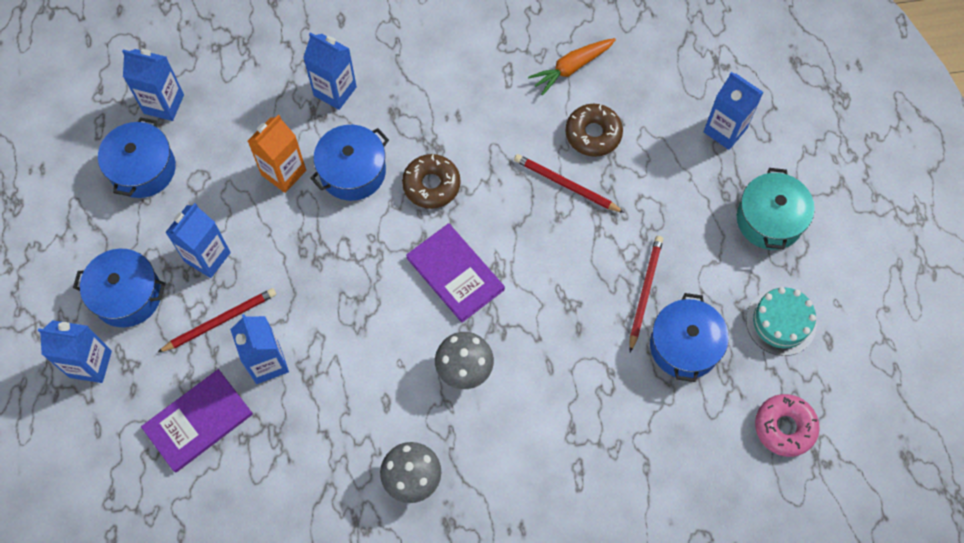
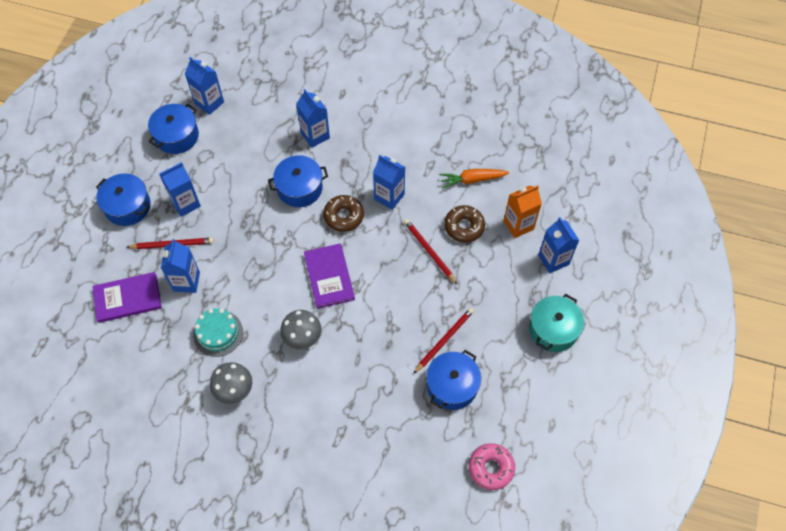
camera: 25 degrees right, 5 degrees down
blue carton [38,320,112,383] -> blue carton moved to [373,155,405,210]
orange carton [248,115,306,193] -> orange carton moved to [504,185,542,238]
turquoise cake [746,287,817,356] -> turquoise cake moved to [193,308,243,357]

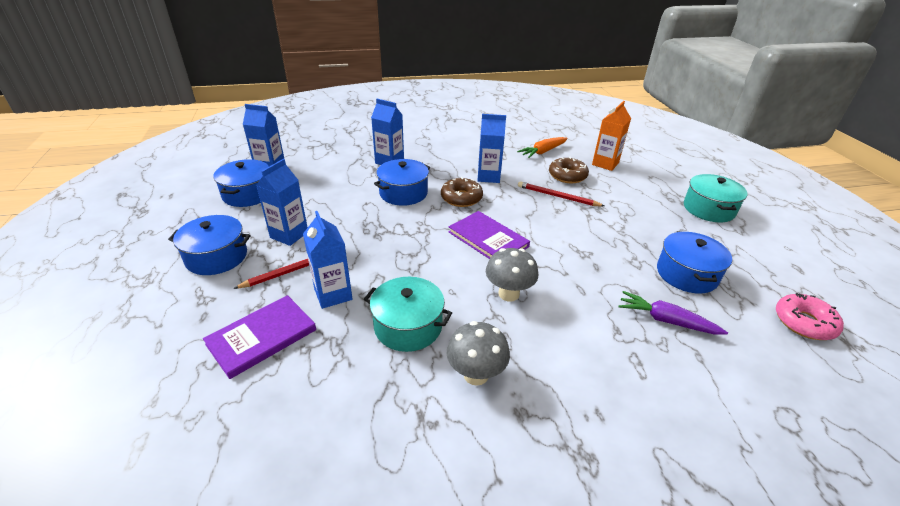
camera: 30 degrees left, 25 degrees down
turquoise cake [193,308,243,357] -> turquoise pot [364,277,452,352]
red pencil [413,308,474,374] -> none
blue carton [538,217,579,273] -> none
none -> purple carrot [619,291,728,335]

